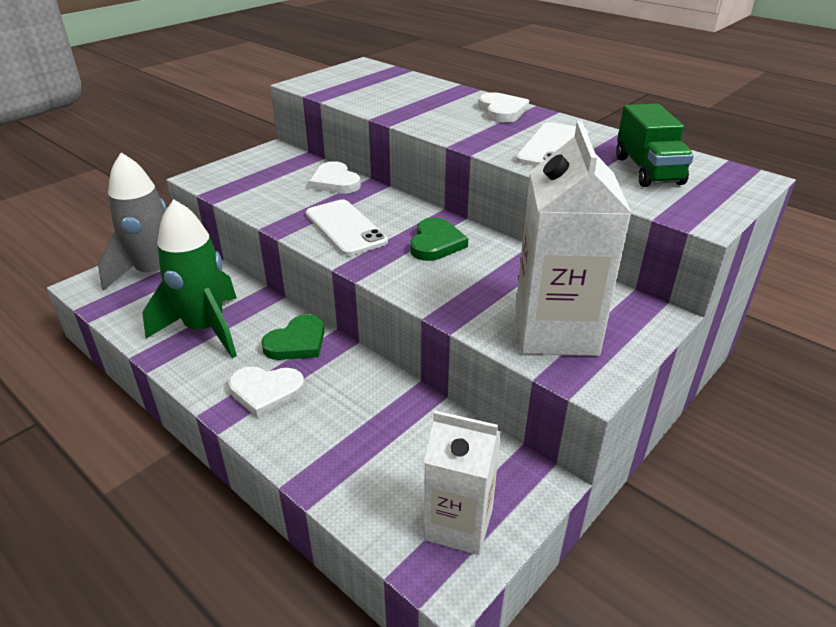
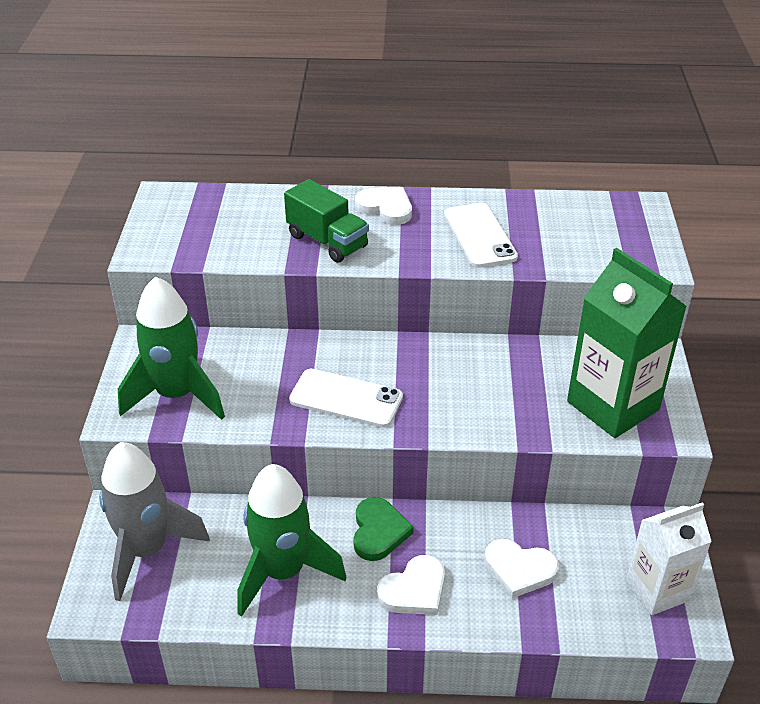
camera: 40 degrees left, 5 degrees up
white heart [309,161,361,193] -> white heart moved to [485,539,559,598]
green heart [410,217,468,261] -> none
white carton [515,121,632,356] -> green carton [567,248,687,438]
green truck [616,104,694,187] -> green truck moved to [284,179,369,263]
none -> green rocket [118,276,225,420]

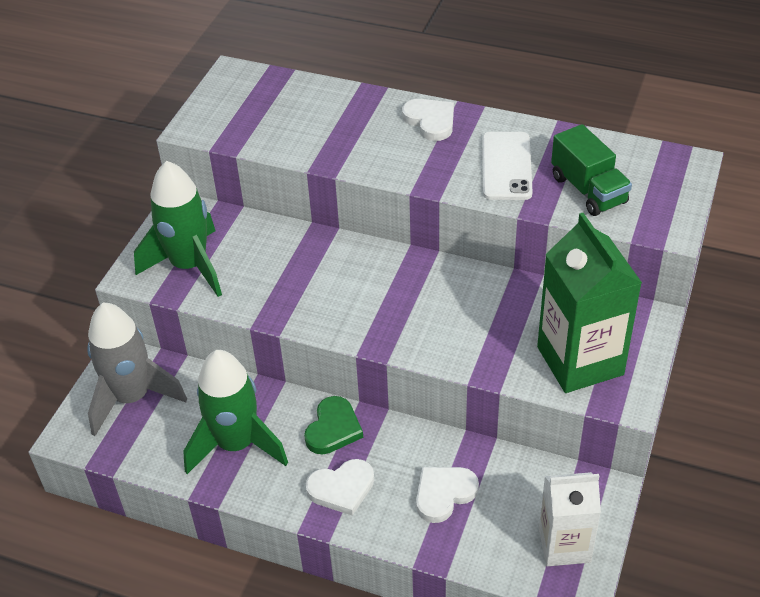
camera: 20 degrees right, 5 degrees up
green truck [284,179,369,263] -> green truck moved to [551,124,632,216]
white phone [289,369,403,428] -> none
white heart [485,539,559,598] -> white heart turned 105 degrees clockwise [416,467,479,523]

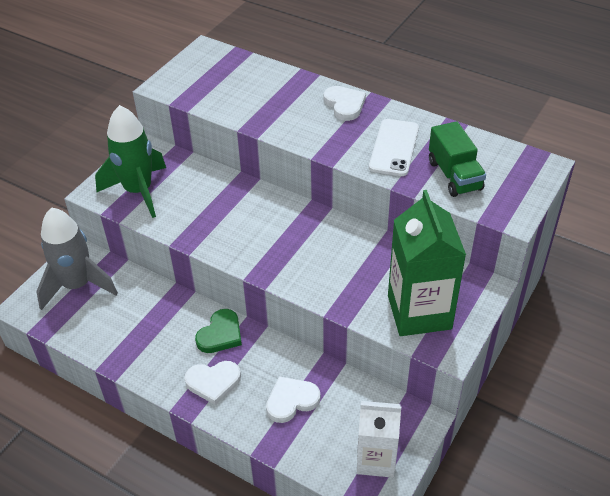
camera: 10 degrees right, 0 degrees up
green rocket [183,350,288,474] -> none

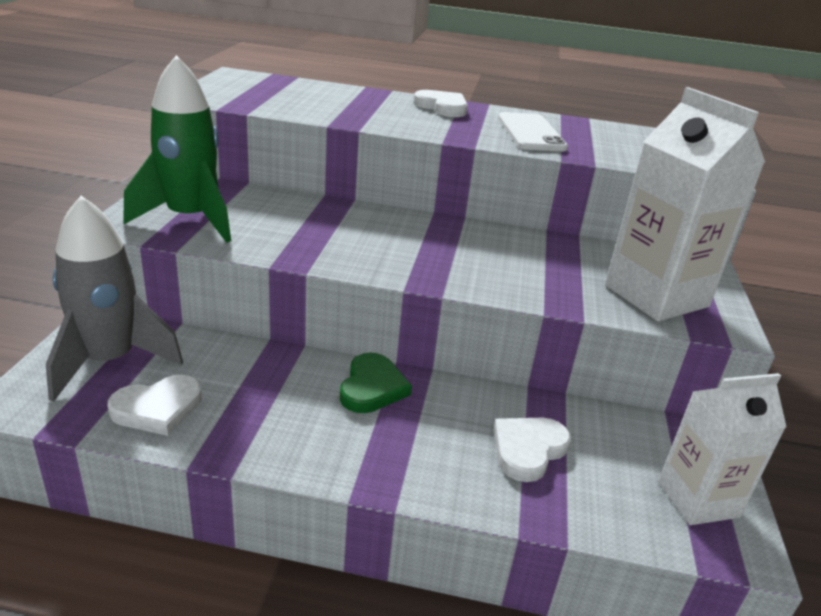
camera: 25 degrees left, 15 degrees down
white heart [184,361,241,405] -> white heart moved to [108,375,202,436]
green carton [388,190,466,336] -> white carton [605,87,765,322]
green truck [429,121,486,197] -> none

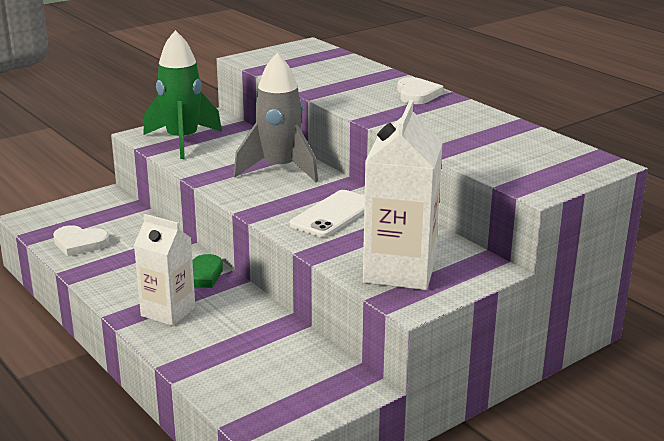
camera: 45 degrees right, 5 degrees down
grey rocket [46,196,183,402] -> grey rocket moved to [233,53,318,182]
white heart [493,418,571,482] -> none
white phone [498,112,568,151] -> white phone moved to [290,190,365,237]
white carton [658,373,786,525] -> white carton moved to [134,214,195,326]

